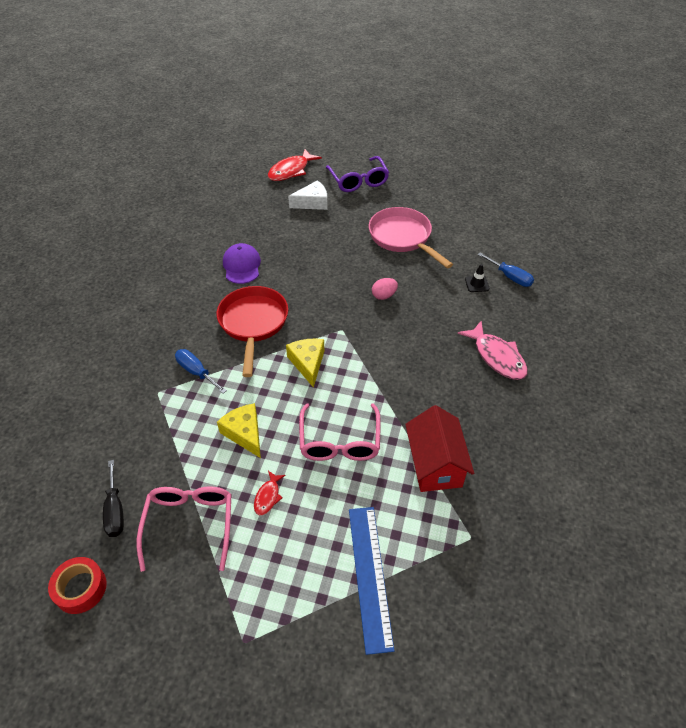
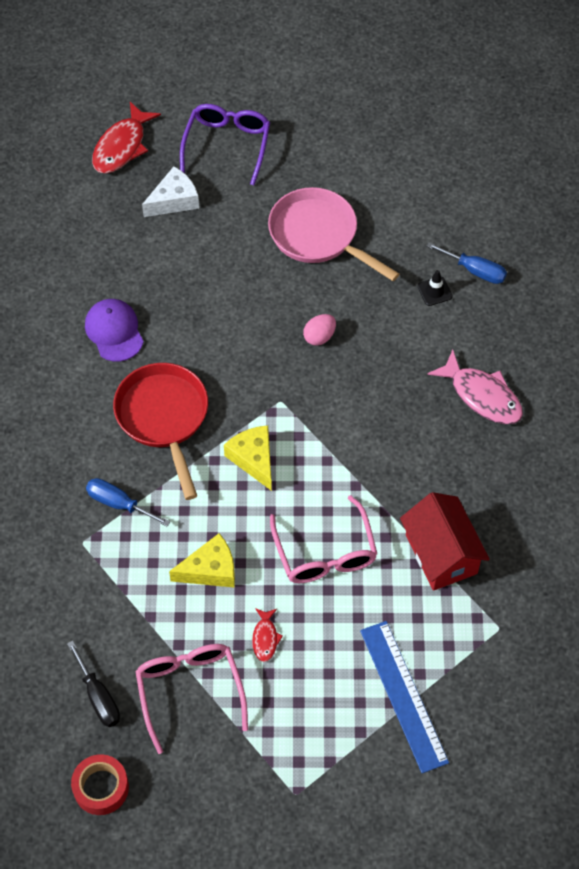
camera: 15 degrees left, 10 degrees up
yellow cheese [217,403,261,458] -> yellow cheese turned 120 degrees clockwise [169,533,235,588]
purple glasses [326,156,389,192] -> purple glasses turned 135 degrees counterclockwise [180,104,270,185]

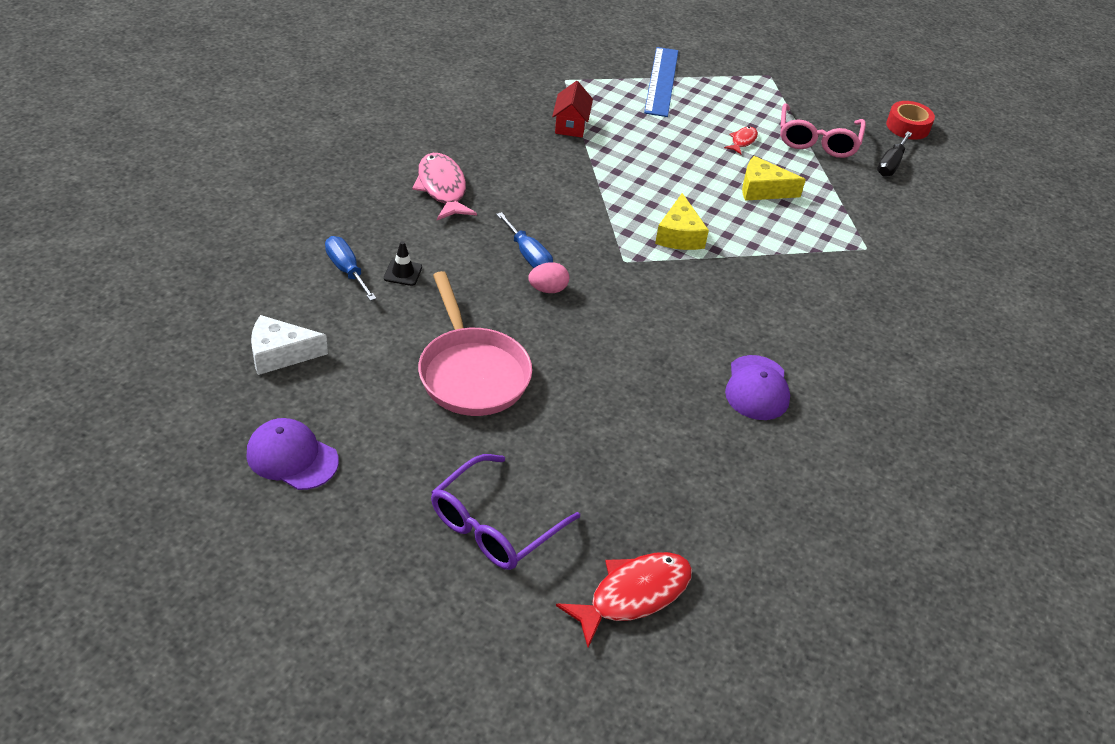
camera: 155 degrees left, 15 degrees down
black screwdriver [67,641,120,727] -> black screwdriver turned 150 degrees counterclockwise [877,131,912,176]
blue screwdriver [86,478,171,527] -> blue screwdriver moved to [496,212,553,268]
red pan [113,363,208,500] -> none
white cheese [142,166,199,217] -> white cheese moved to [251,315,328,375]
pink glasses [270,495,377,583] -> none
red house [400,492,490,591] -> red house [552,81,593,137], size x0.64
none -> purple cap [246,418,339,490]

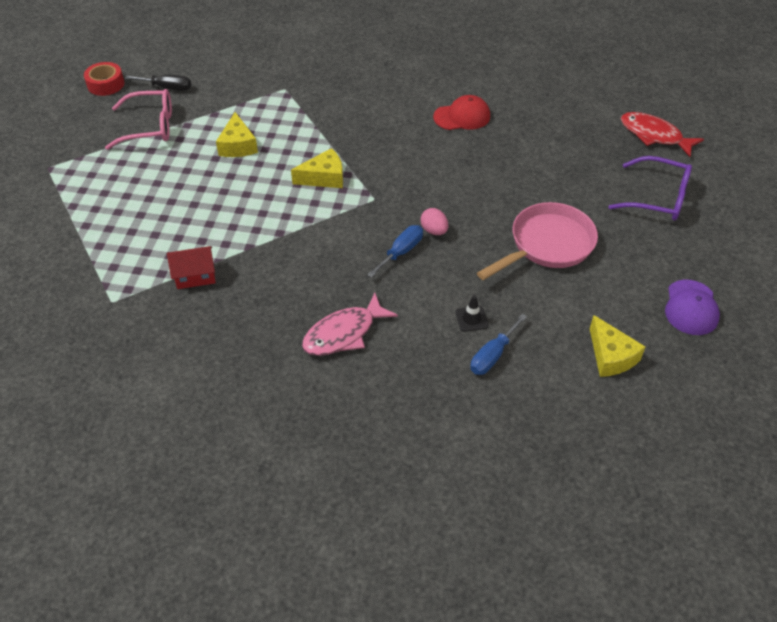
camera: 105 degrees left, 5 degrees up
white cheese [251,315,328,375] -> yellow cheese [590,315,645,377]
blue ruler [644,47,678,117] -> none
red fish [724,127,758,154] -> none
purple cap [725,355,790,420] -> red cap [433,95,490,130]

